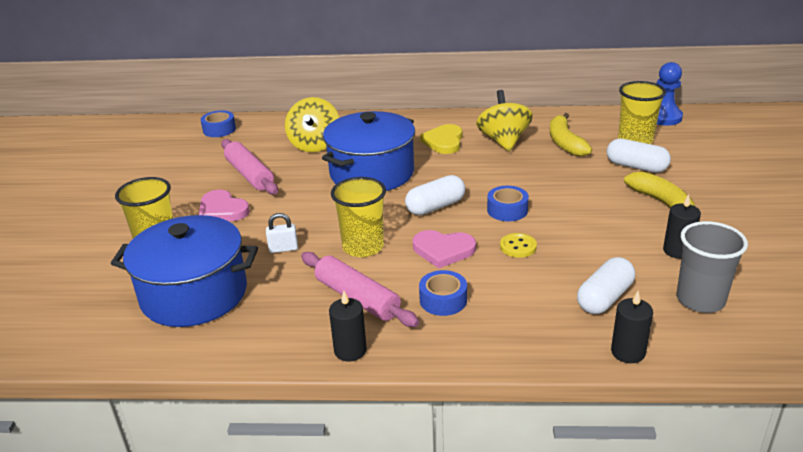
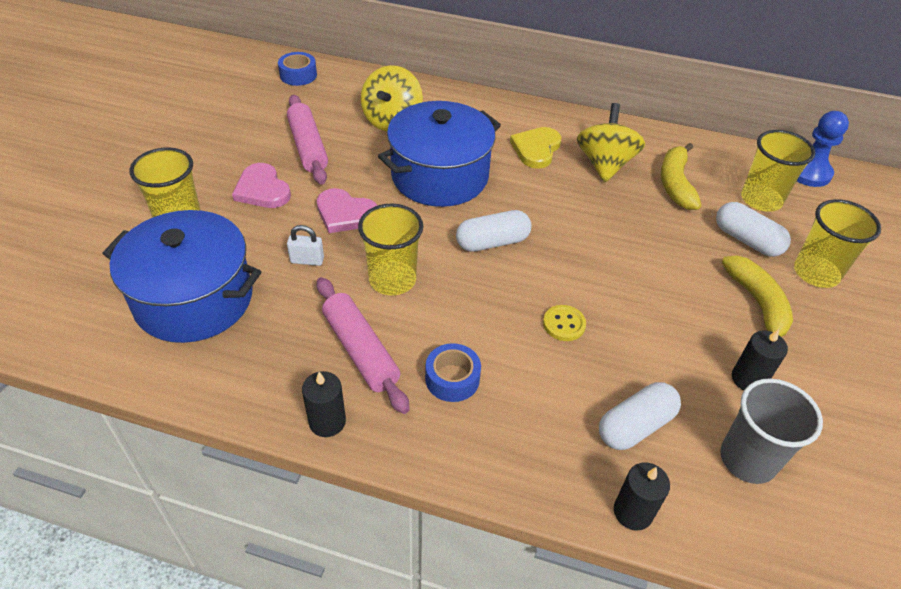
camera: 10 degrees right, 15 degrees up
pink heart [413,230,476,269] -> pink heart moved to [317,188,378,233]
blue tape [487,186,529,221] -> none
none -> yellow cup [794,199,881,288]

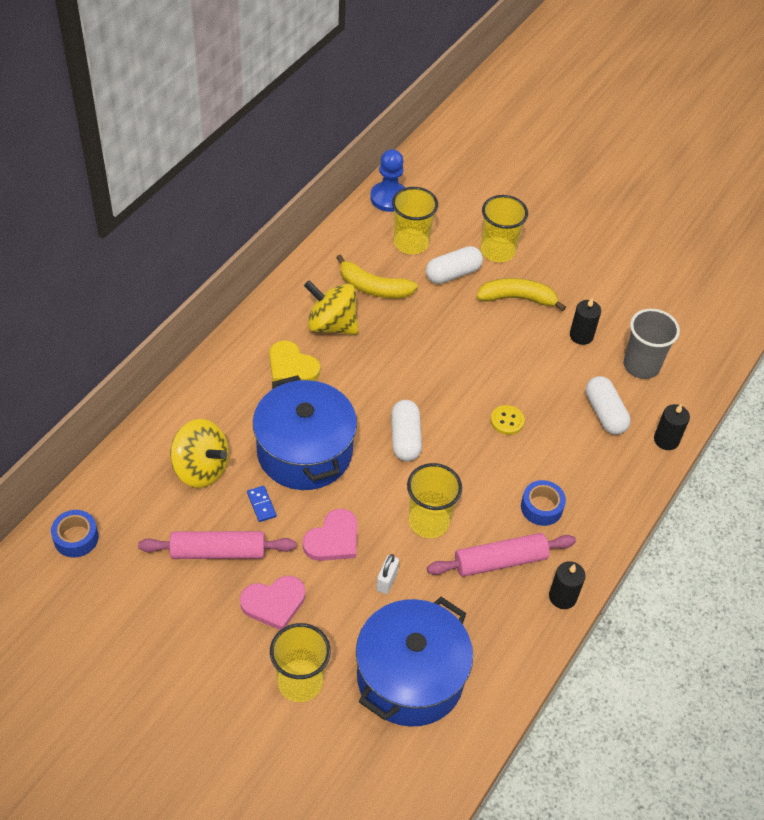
camera: 75 degrees left, 5 degrees up
none -> blue domino [247,486,277,522]

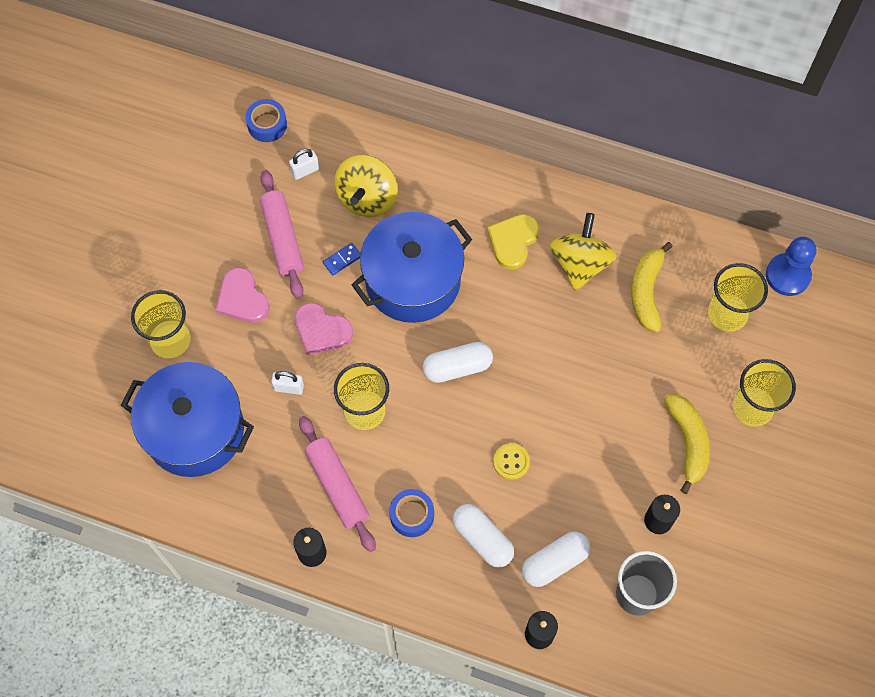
camera: 80 degrees right, 15 degrees up
white capsule [426,246,483,284] -> white capsule moved to [453,504,514,568]
none -> white padlock [289,149,319,180]

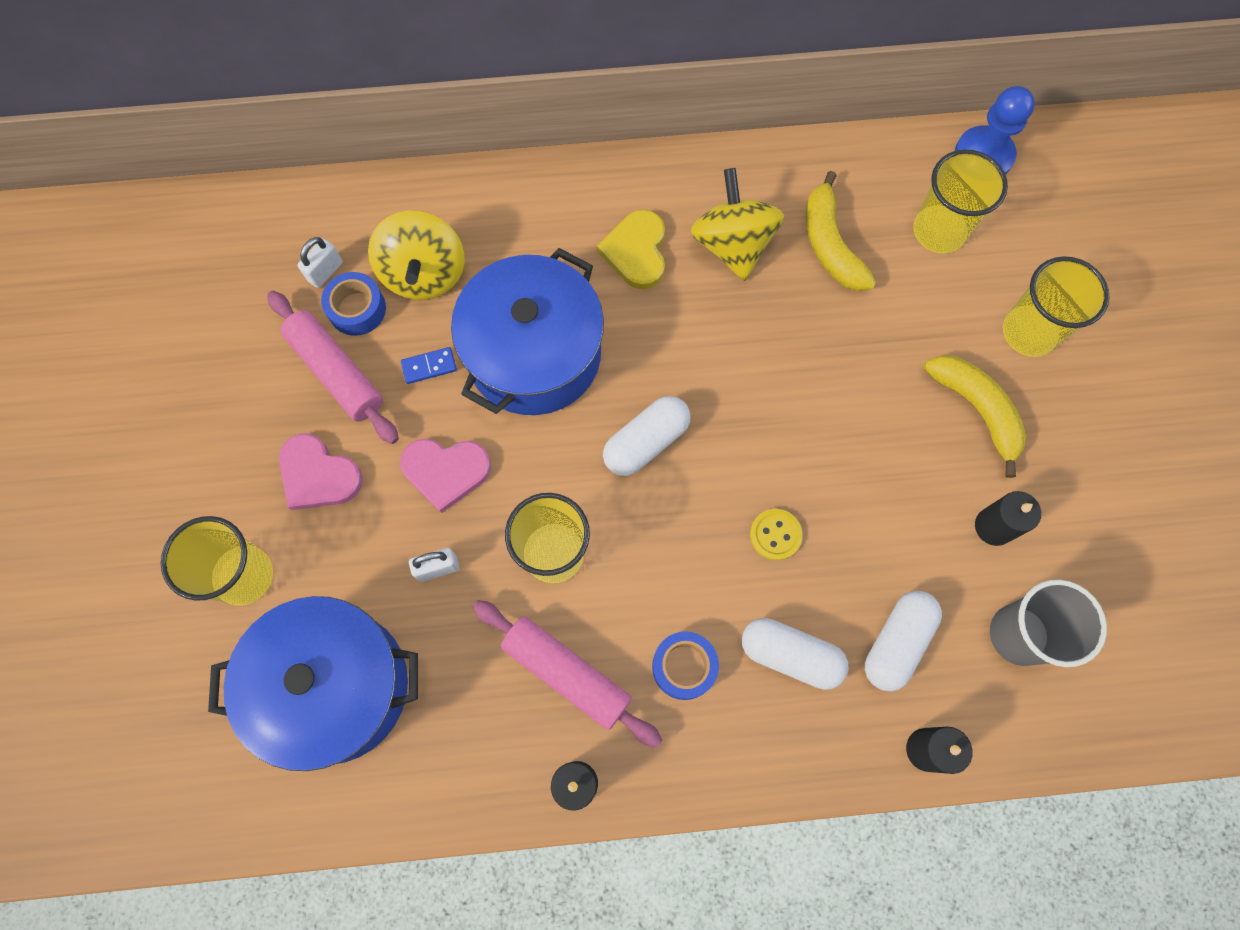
camera: 25 degrees left, 5 degrees up
blue tape [245,99,287,142] -> blue tape moved to [321,272,386,336]
blue domino [323,243,361,275] -> blue domino turned 45 degrees clockwise [401,347,457,384]

